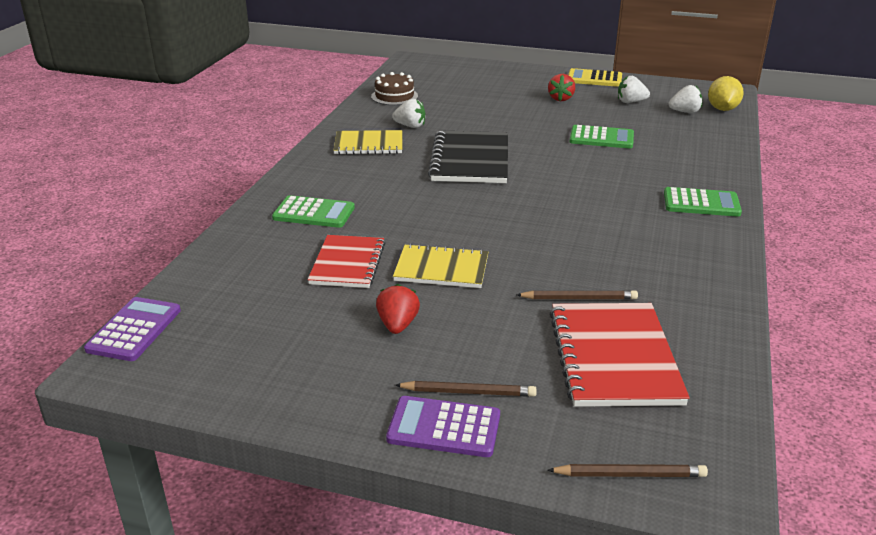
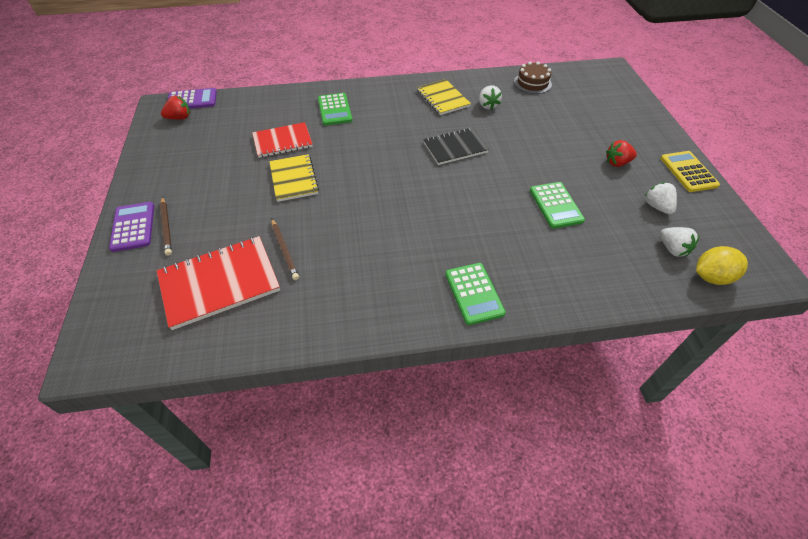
camera: 65 degrees right, 20 degrees up
red strawberry [376,284,420,334] -> red strawberry moved to [161,96,190,120]
black notebook [428,130,508,183] -> black notebook [423,128,489,165], size x0.66
brown pencil [547,464,708,477] -> none

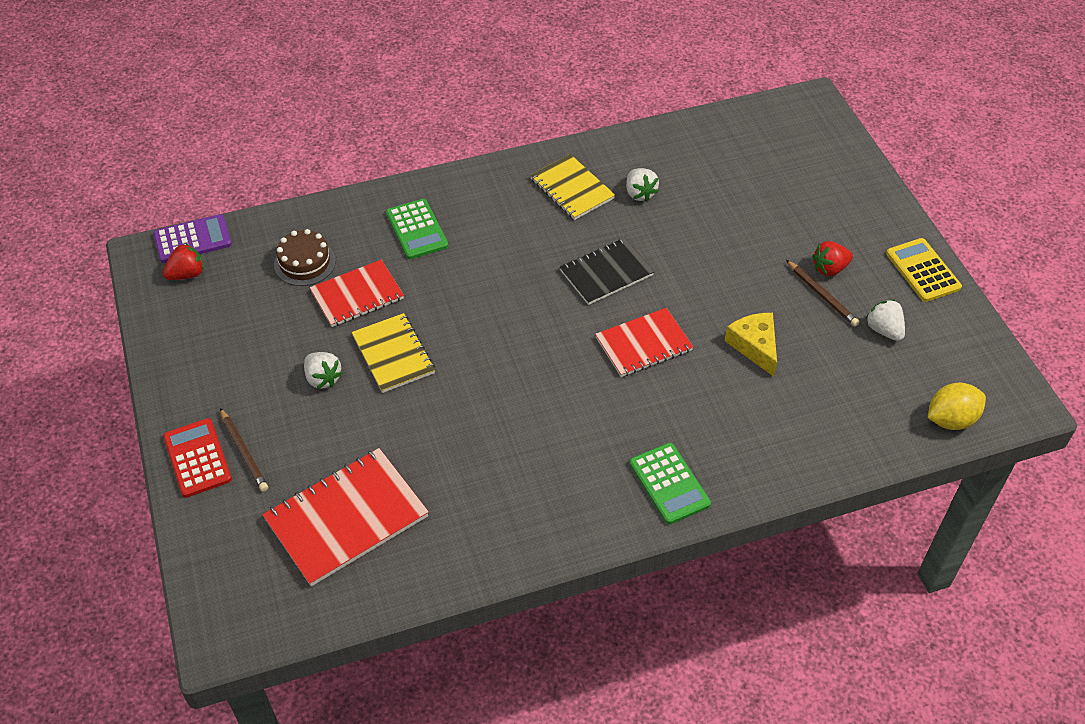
camera: 10 degrees left, 0 degrees up
purple calculator [109,202,154,252] -> red calculator [163,418,232,498]
brown pencil [271,219,299,280] -> brown pencil moved to [786,260,860,326]
brown cake [514,62,552,94] -> brown cake moved to [274,229,336,286]
green calculator [530,182,585,229] -> yellow cheese [725,313,777,377]
white strawberry [660,227,699,257] -> white strawberry moved to [304,352,343,389]
none -> red notebook [595,308,693,377]

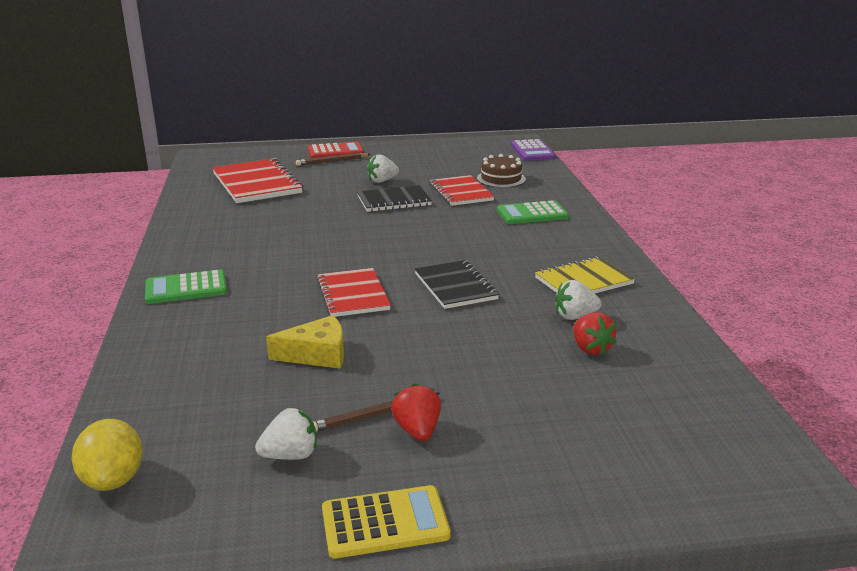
camera: 100 degrees right, 25 degrees down
red strawberry [162,243,204,280] -> red strawberry moved to [573,312,617,355]
yellow notebook [352,313,435,393] -> black notebook [357,185,432,212]

